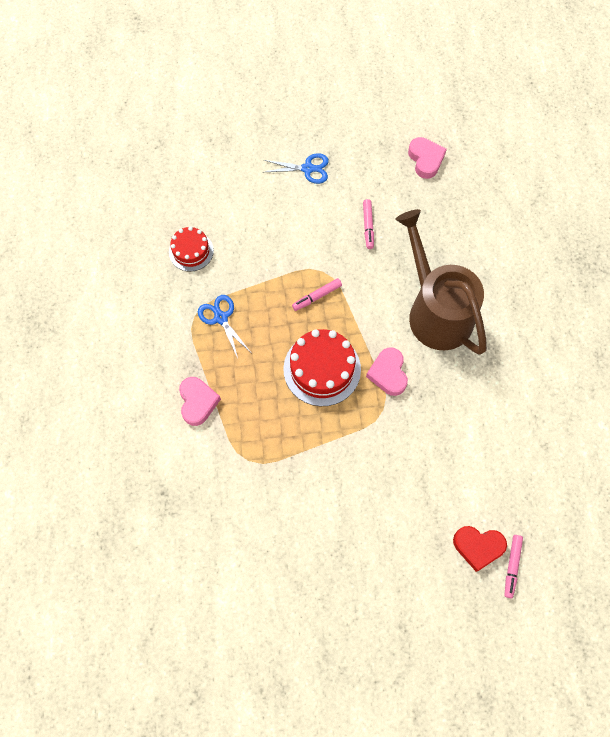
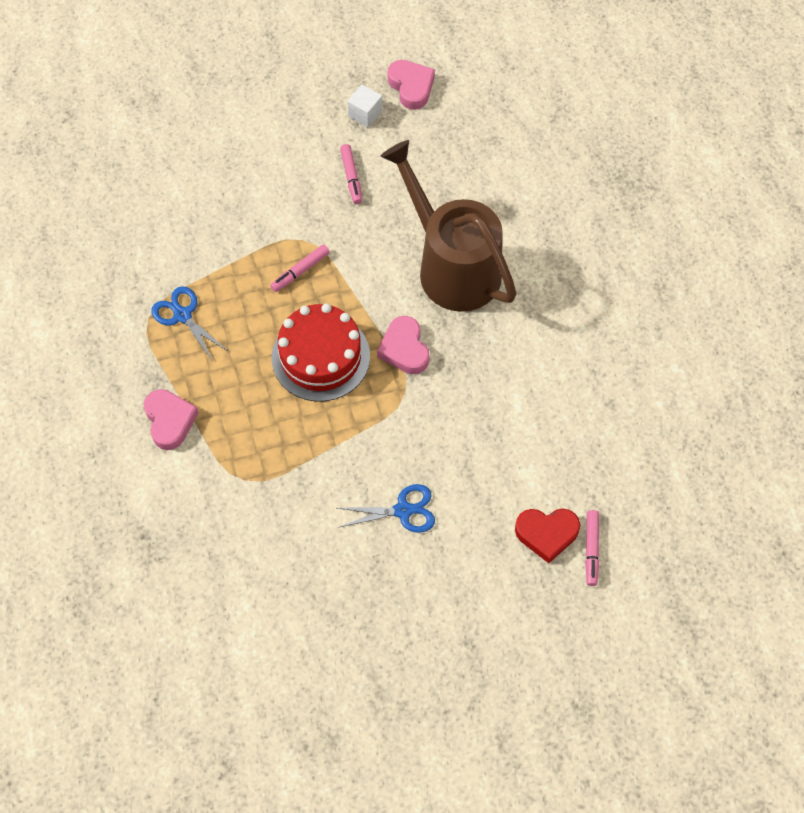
camera: 10 degrees left, 5 degrees down
red cake [169,226,214,272] -> none
blue scissors [264,153,329,184] -> blue scissors moved to [338,484,435,533]
none -> white cube [347,84,383,127]

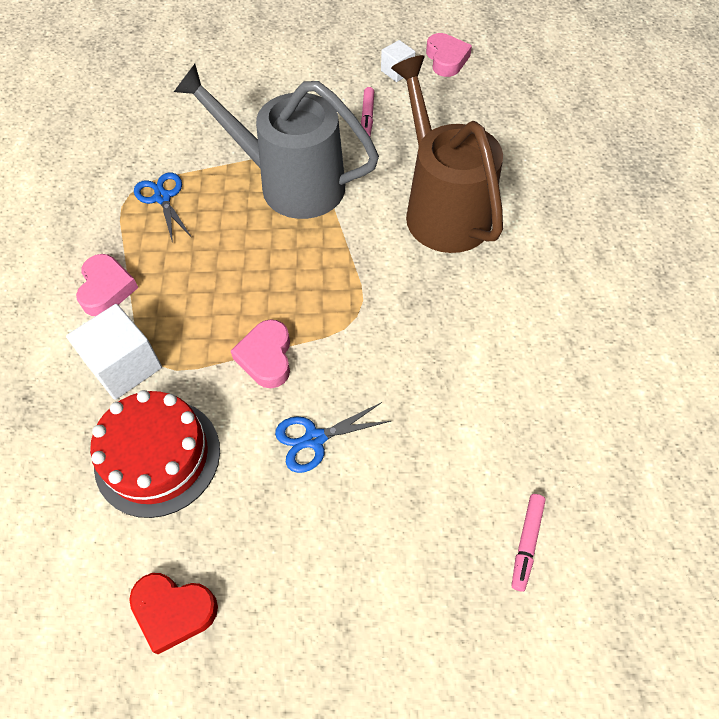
camera: 15 degrees right, 5 degrees down
pink marker [270,244,330,292] -> grey watering can [174,64,379,219]
red cake [272,303,370,402] -> red cake moved to [90,390,220,518]
blue scissors [338,484,435,533] -> blue scissors turned 150 degrees clockwise [275,402,391,473]
pink heart [377,316,430,374] -> pink heart moved to [231,319,290,388]
red heart [515,509,580,563] -> red heart moved to [129,573,218,654]
none -> white cube [66,304,162,400]

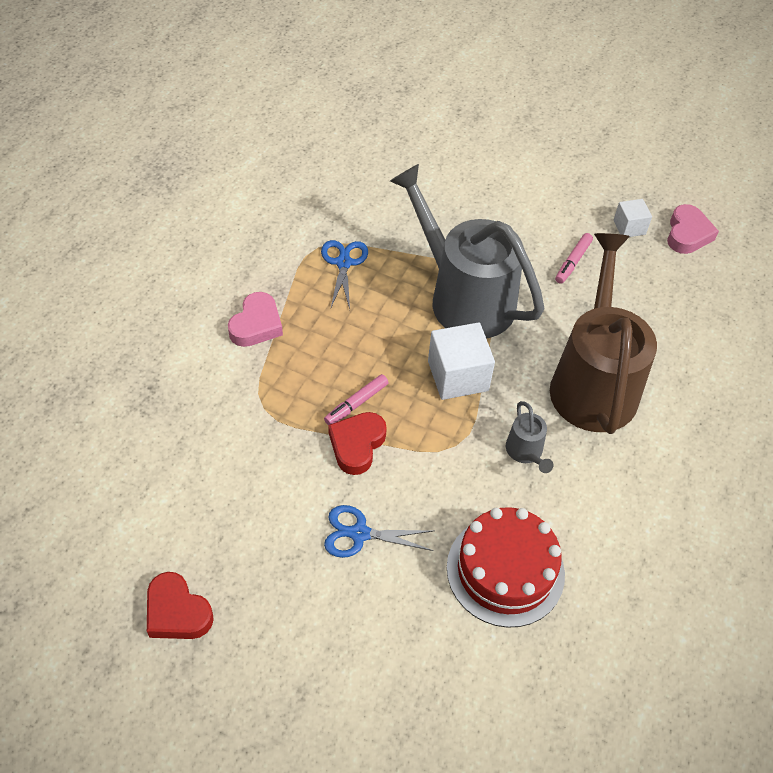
camera: 25 degrees right, 5 degrees down
white cube [66,304,162,400] -> white cube moved to [428,322,495,400]
red cake [90,390,220,518] -> red cake moved to [447,507,565,628]
pink heart [231,319,290,388] -> red heart [328,412,387,475]
pink marker [512,494,546,592] -> pink marker moved to [324,374,389,425]
none -> grey watering can [506,401,554,473]

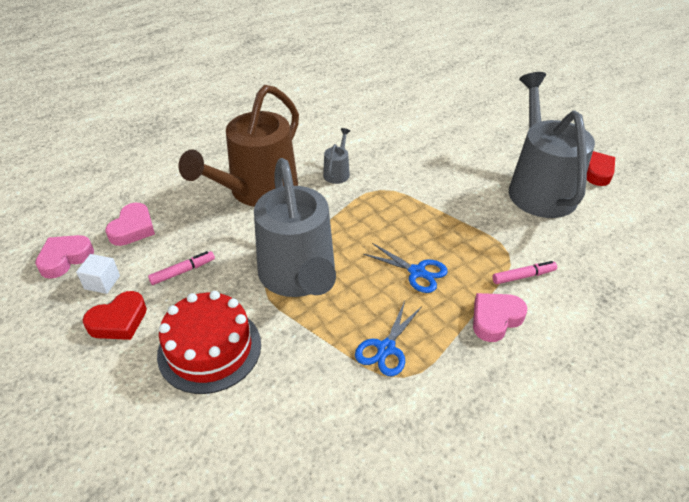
camera: 150 degrees left, 10 degrees down
pink marker [324,374,389,425] -> pink marker moved to [492,261,557,284]
blue scissors [324,505,433,558] -> blue scissors moved to [364,243,448,293]
red heart [328,412,387,475] -> red heart moved to [83,291,147,340]
white cube [428,322,495,400] -> none
red cake [447,507,565,628] -> red cake moved to [157,291,261,394]
none -> pink heart [105,203,155,246]
none -> grey watering can [509,72,595,218]

